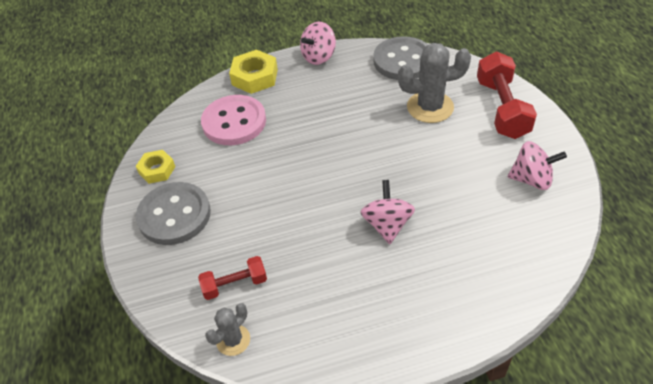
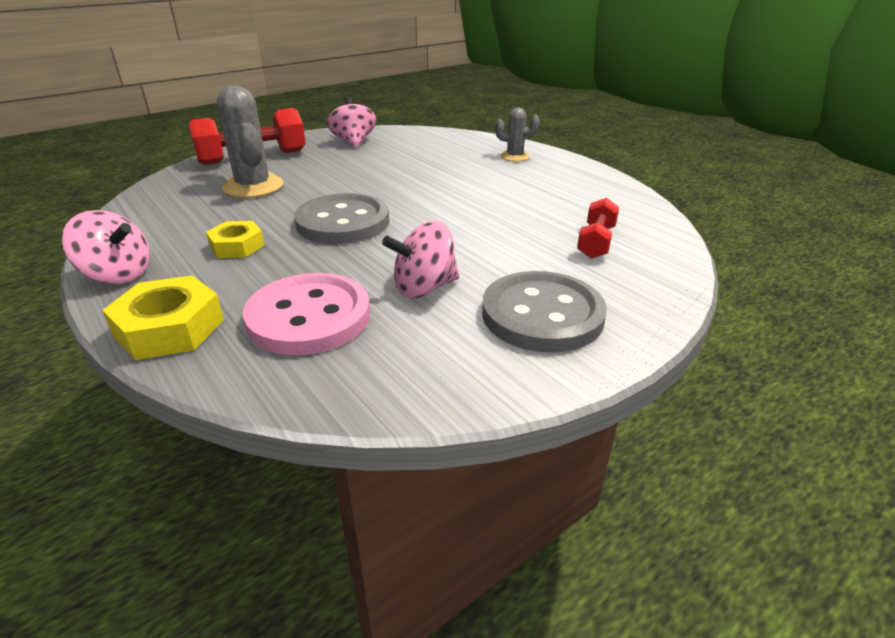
camera: 115 degrees left, 15 degrees down
yellow nut [136,150,175,184] -> yellow nut moved to [206,221,265,258]
red dumbbell [198,256,267,300] -> red dumbbell turned 60 degrees clockwise [577,198,619,259]
grey cactus [205,303,250,356] -> grey cactus moved to [495,108,540,162]
pink spinning top [360,180,415,244] -> pink spinning top moved to [382,221,459,298]
grey button [373,36,428,80] -> grey button moved to [294,193,389,244]

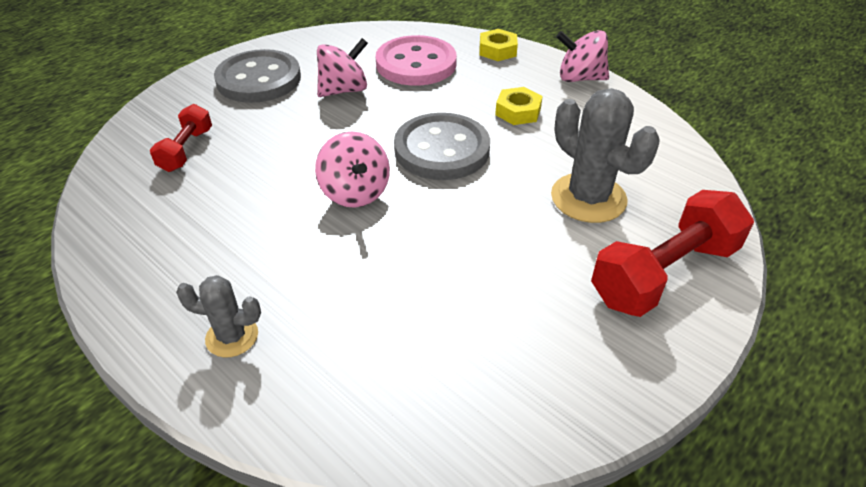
camera: 170 degrees right, 10 degrees up
yellow nut [102,276,224,360] -> yellow nut [479,29,518,61], size x0.66
pink spinning top [327,97,376,148] -> pink spinning top moved to [315,132,390,207]

